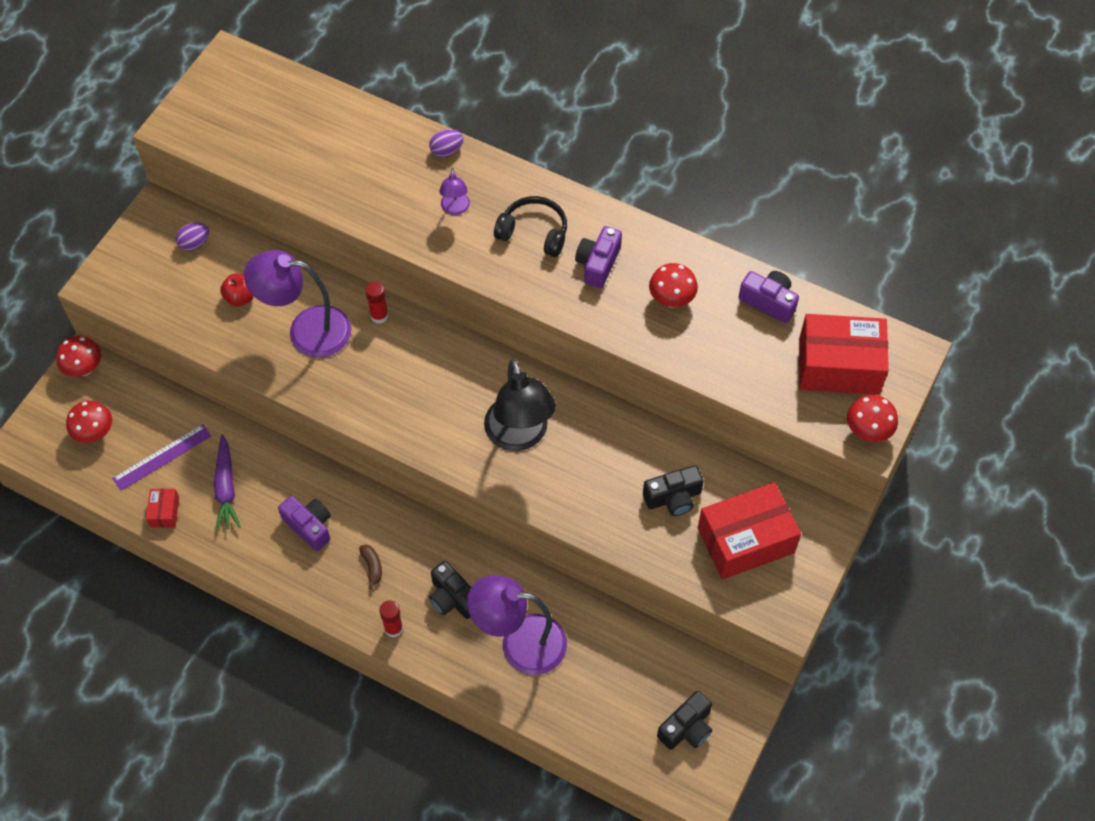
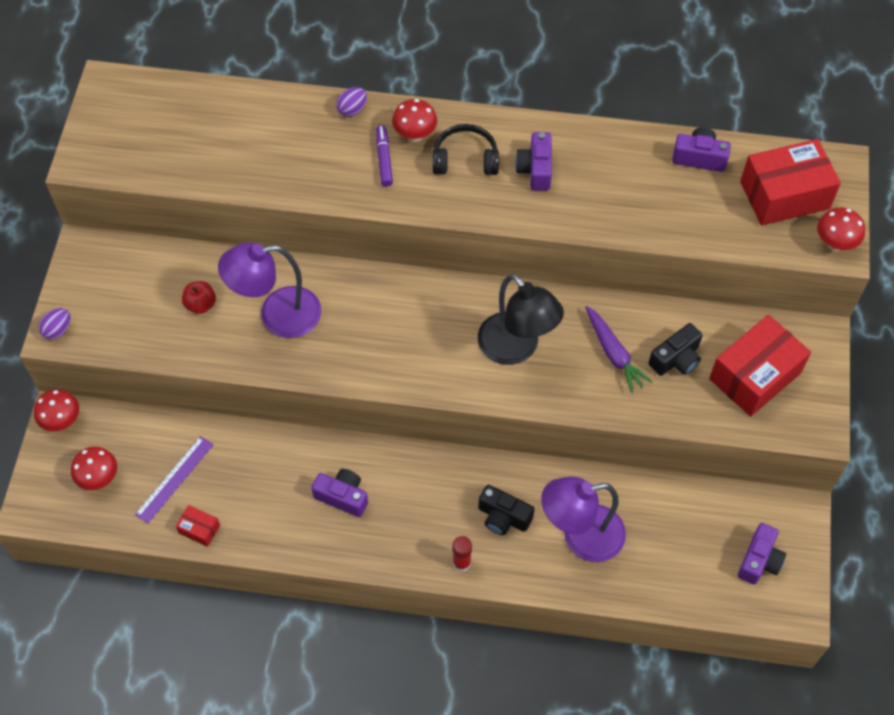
camera: 20 degrees left, 0 degrees up
red box [146,488,179,528] -> red box turned 45 degrees counterclockwise [176,505,220,547]
purple egg [176,223,209,251] -> purple egg moved to [39,308,71,340]
purple carrot [214,434,241,531] -> purple carrot moved to [585,306,652,393]
brown banana [359,544,382,590] -> none
red glue stick [365,281,389,324] -> none
purple lamp [439,168,470,215] -> purple marker [376,125,393,187]
red mushroom [649,263,698,308] -> red mushroom moved to [392,99,437,142]
black camera [657,690,712,750] -> purple camera [738,523,786,584]

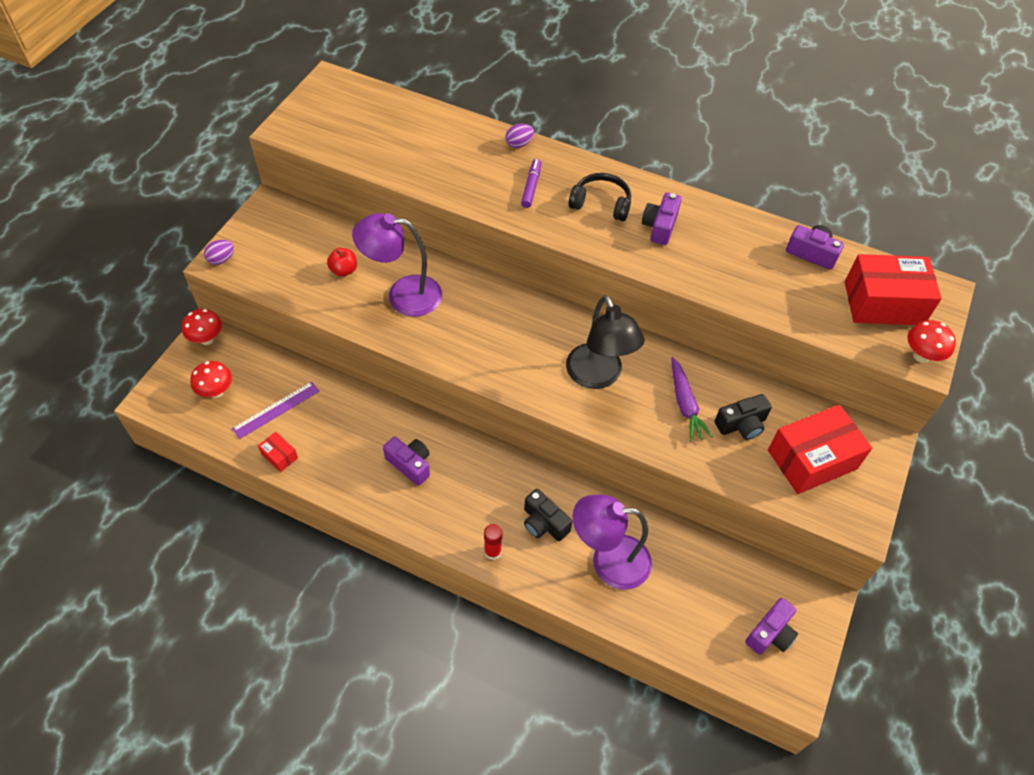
camera: 15 degrees right, 5 degrees down
red mushroom [392,99,437,142] -> none

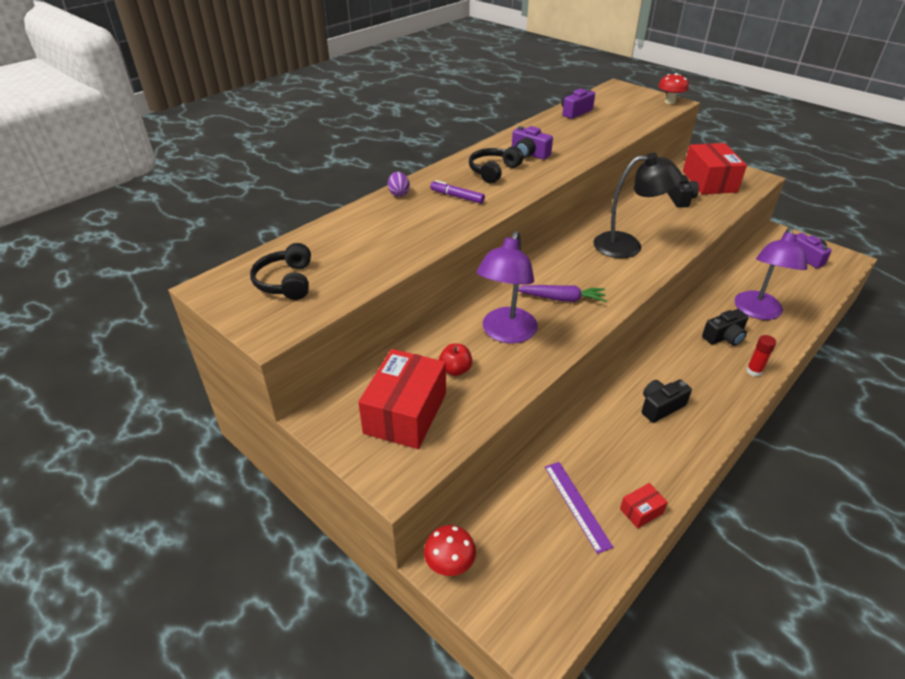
camera: 70 degrees left, 15 degrees down
red mushroom [190,361,232,398] -> none
purple egg [204,240,234,265] -> none
purple camera [383,437,430,486] -> black camera [642,379,692,423]
purple carrot [671,357,713,442] -> purple carrot moved to [518,285,607,302]
red box [844,254,942,325] -> red box moved to [358,349,446,449]
none -> black headphones [250,243,311,300]

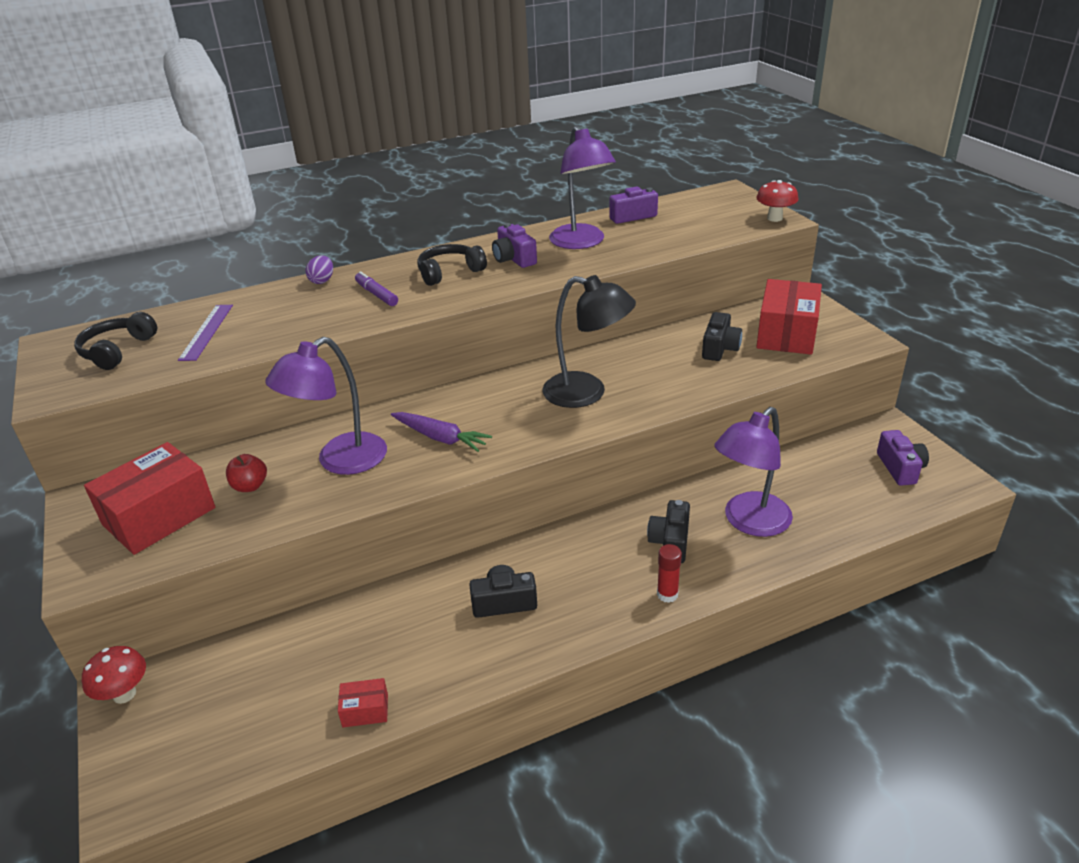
camera: 25 degrees right, 5 degrees down
purple ruler [545,462,613,554] -> purple ruler moved to [178,305,233,361]
black camera [702,309,748,346] -> black camera turned 105 degrees clockwise [647,500,690,563]
none -> purple lamp [549,126,616,249]

